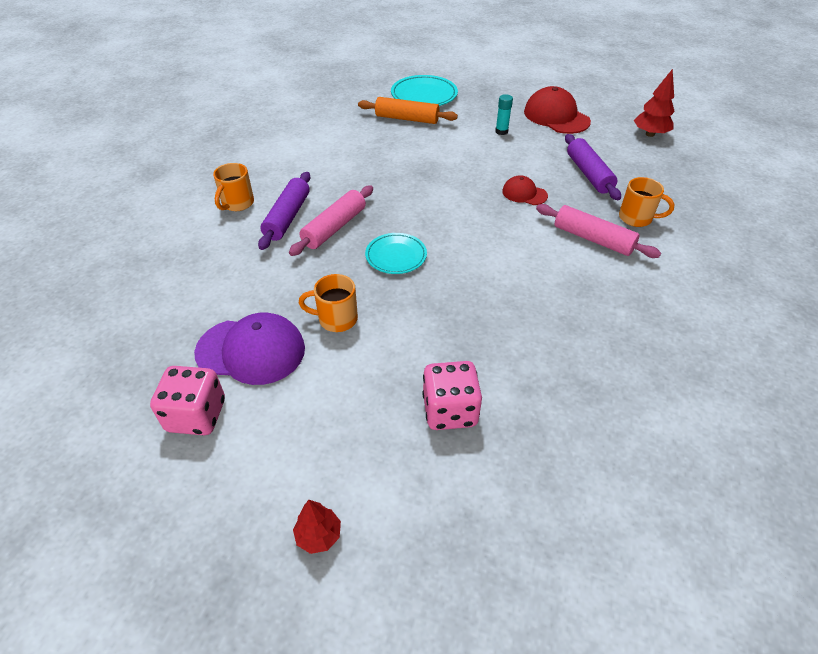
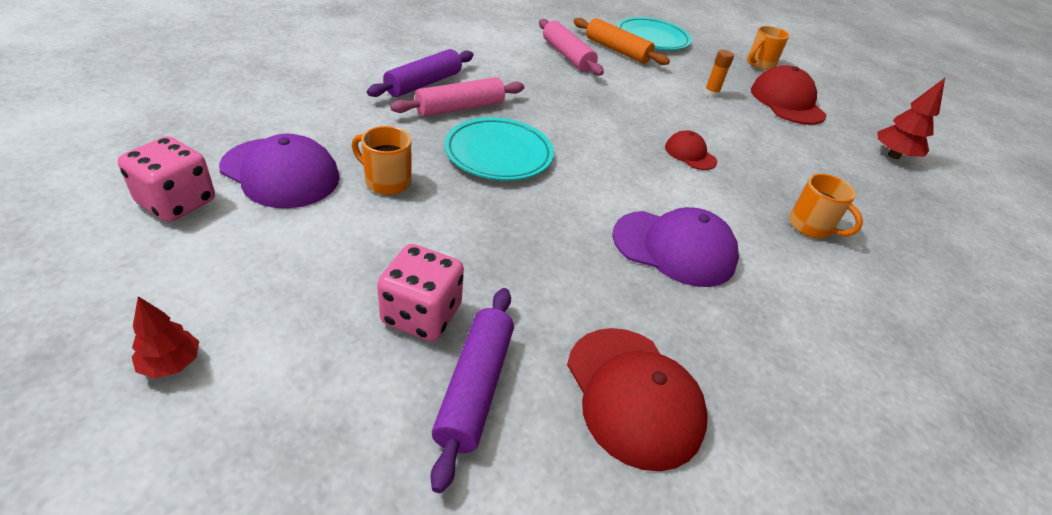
camera: 20 degrees right, 5 degrees down
orange mug [213,163,254,211] -> orange mug moved to [747,26,789,70]
turquoise plate [365,233,427,274] -> turquoise plate [444,117,554,181], size x1.51
turquoise glue stick [495,94,513,135] -> orange glue stick [704,50,734,98]
pink rolling pin [536,204,661,258] -> pink rolling pin moved to [539,19,604,76]
purple rolling pin [565,134,621,200] -> purple rolling pin moved to [431,288,514,493]
none -> red cap [567,328,708,471]
none -> purple cap [612,207,739,287]

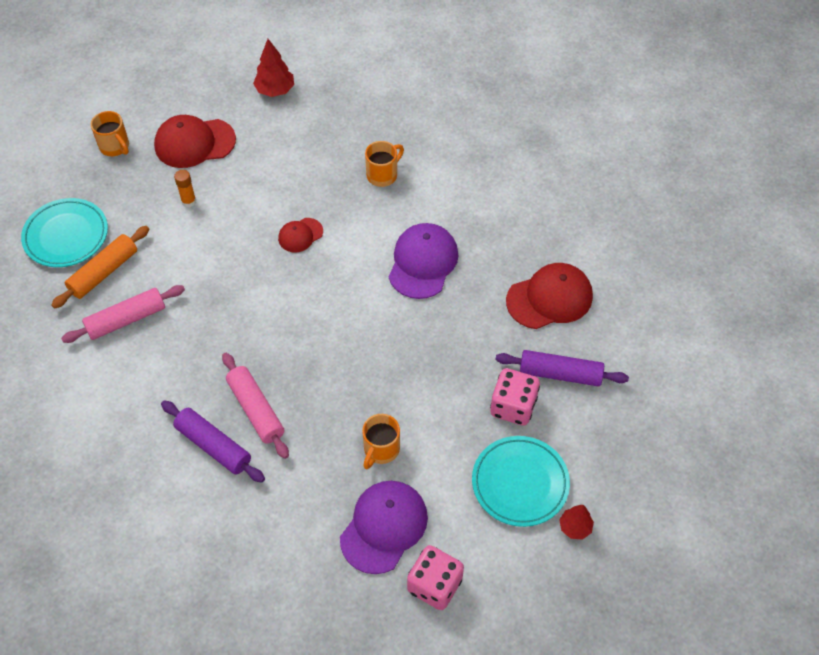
camera: 85 degrees left, 15 degrees up
turquoise plate [444,117,554,181] -> turquoise plate moved to [472,436,570,527]

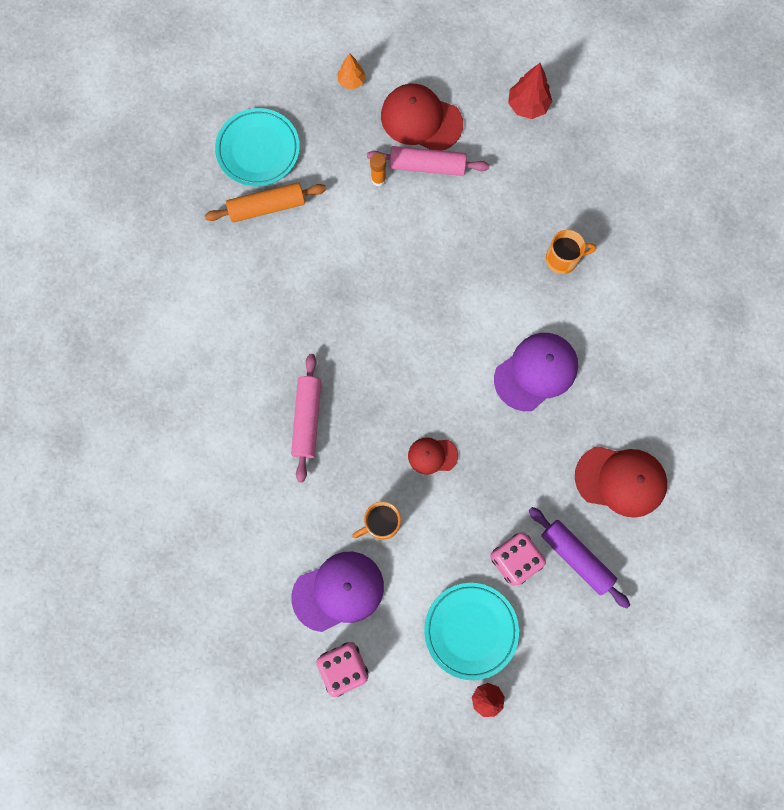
camera: 35 degrees right, 20 degrees up
pink rolling pin [61,285,185,343] -> pink rolling pin moved to [367,146,489,176]
orange mug [91,111,129,156] -> orange tree [337,53,366,89]
purple rolling pin [161,401,265,483] -> none
red cap [278,218,323,252] -> red cap moved to [408,437,458,475]

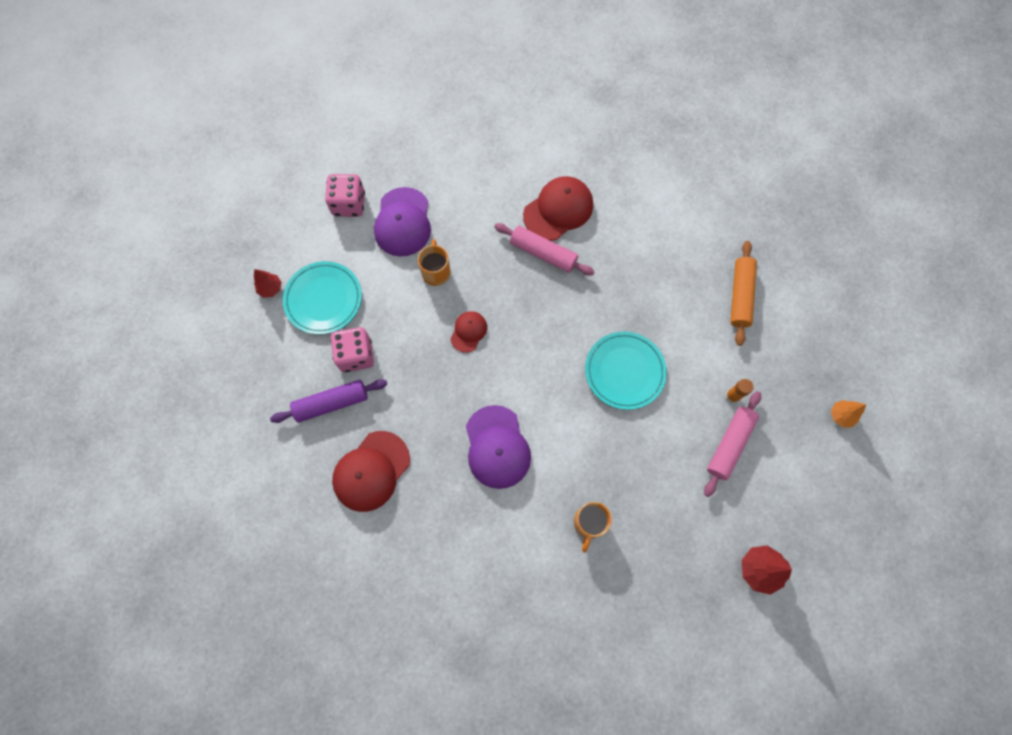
camera: 115 degrees right, 5 degrees down
turquoise plate [215,108,300,186] -> turquoise plate moved to [585,331,667,410]
red cap [381,84,463,151] -> red cap moved to [523,176,593,241]

